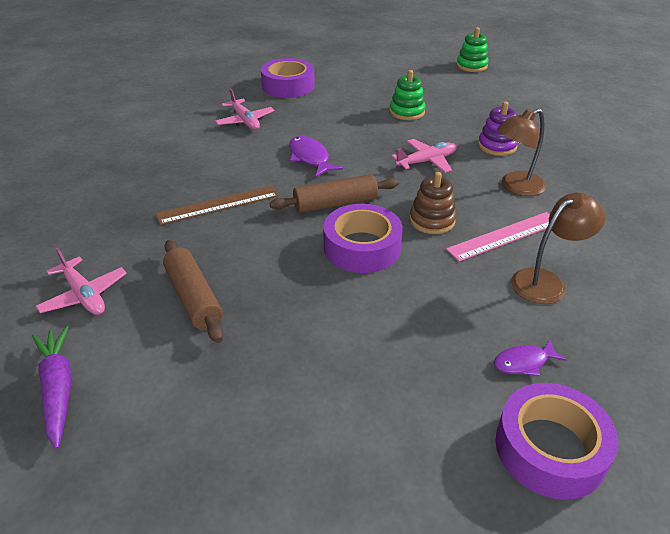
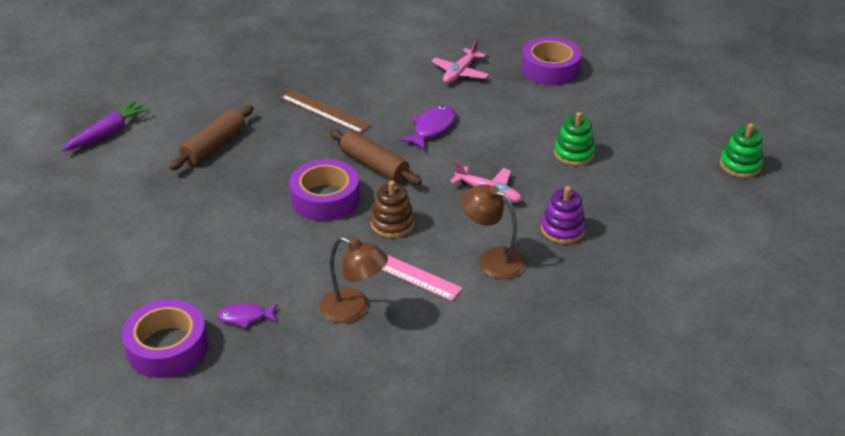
camera: 60 degrees right, 0 degrees up
pink plane [35,248,127,315] -> none
purple fish [494,340,567,376] -> purple fish turned 45 degrees counterclockwise [217,303,278,328]

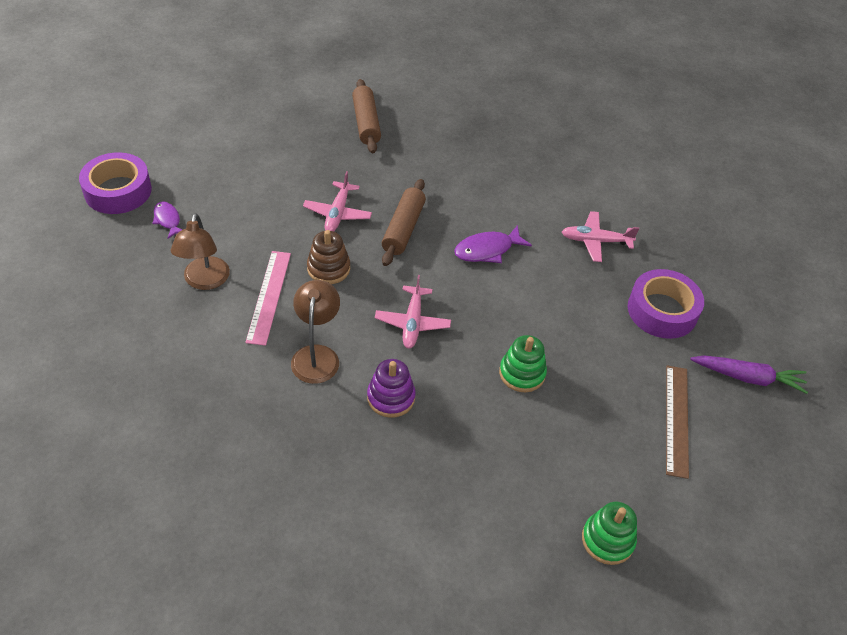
camera: 60 degrees right, 10 degrees up
purple carrot [62,101,150,151] -> purple carrot moved to [690,355,808,394]
brown rolling pin [169,105,254,170] -> brown rolling pin turned 75 degrees clockwise [352,79,381,153]
brown ruler [280,90,372,134] -> brown ruler moved to [666,365,689,479]
purple tape [289,159,360,221] -> pink plane [303,171,372,231]
purple fish [400,105,456,150] -> purple fish turned 150 degrees clockwise [454,225,532,263]

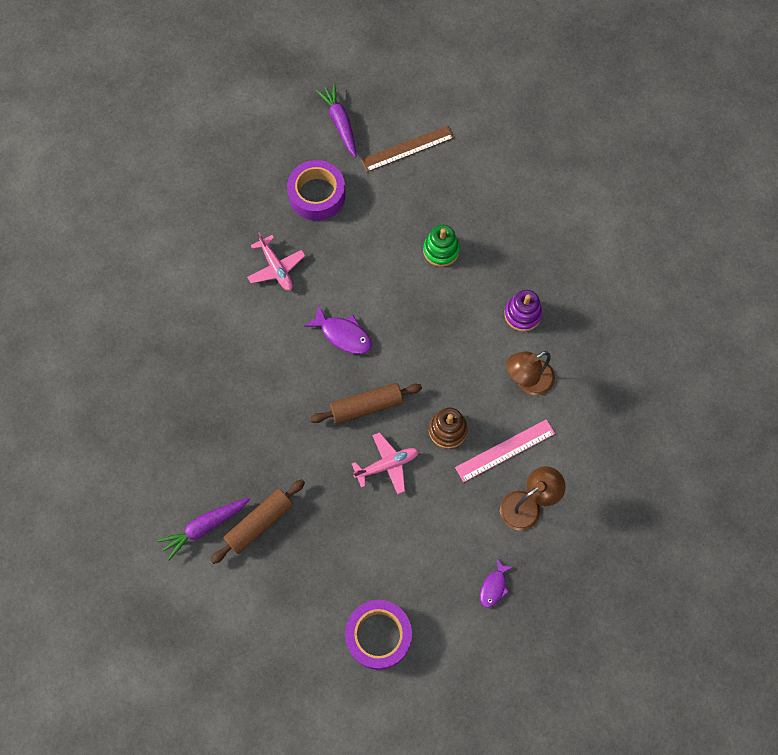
camera: 120 degrees left, 20 degrees up
purple tape [79,152,152,214] -> purple tape moved to [345,600,412,670]
pink plane [375,275,451,349] -> none
green stacking toy [582,502,637,565] -> none
none -> purple carrot [157,498,250,560]

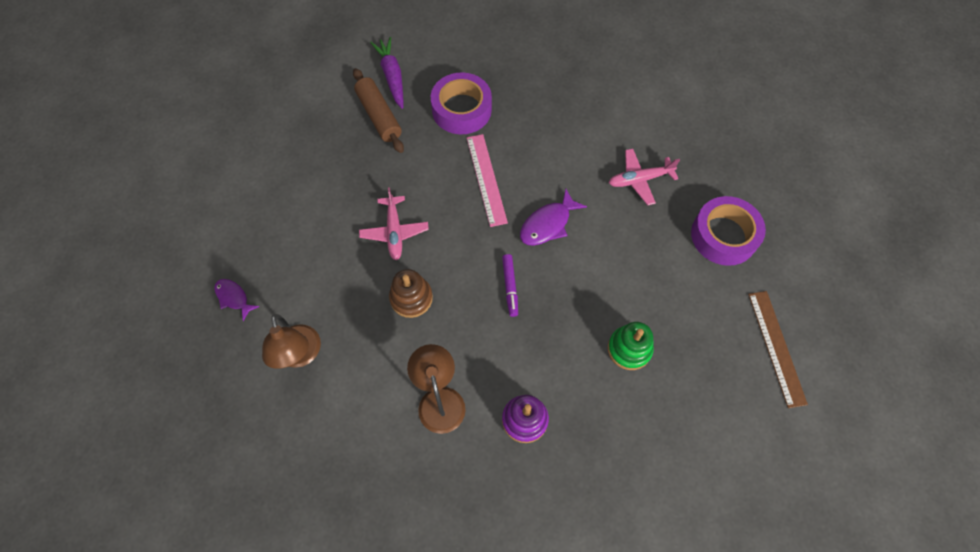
camera: 105 degrees right, 5 degrees down
brown rolling pin [310,383,422,424] -> none
purple carrot [316,84,357,157] -> none
purple tape [345,600,412,670] -> purple tape moved to [431,72,492,134]
pink ruler [455,419,555,482] -> pink ruler moved to [467,134,508,227]
none -> purple marker [502,254,518,317]

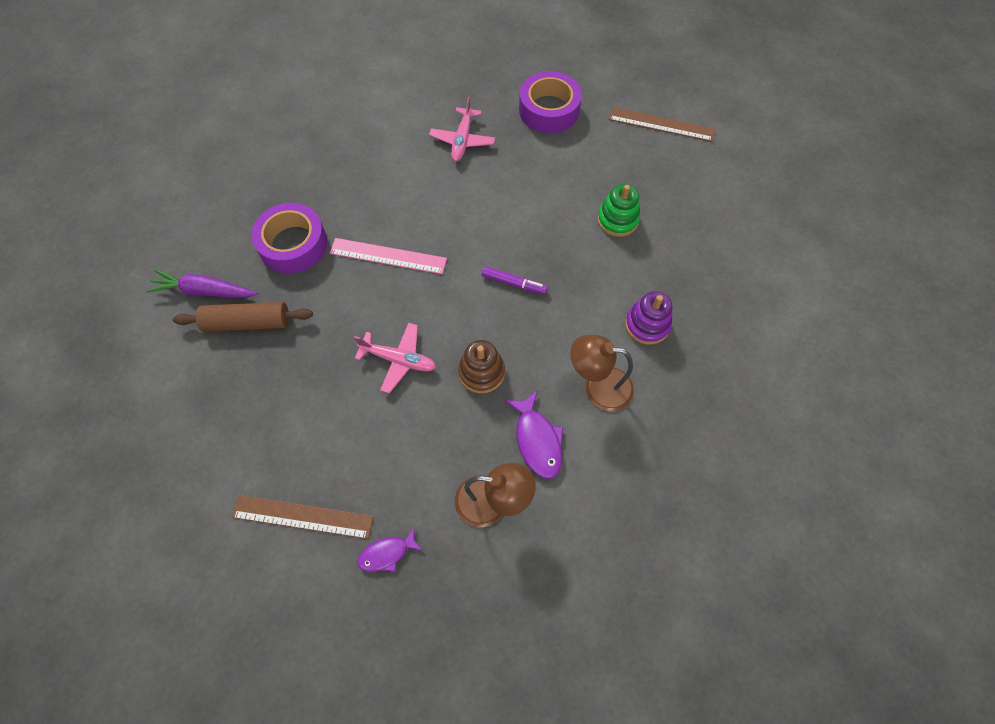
camera: 65 degrees left, 0 degrees up
purple fish [520,189,587,246] -> purple fish moved to [504,390,564,479]
none -> brown ruler [232,495,374,539]

